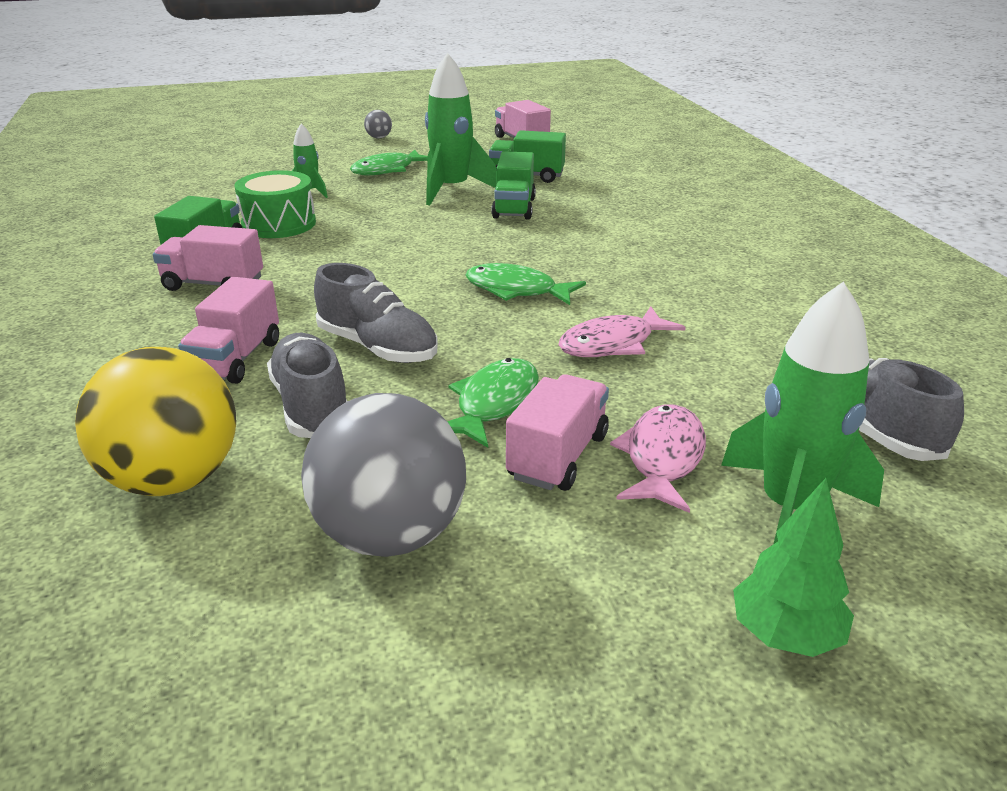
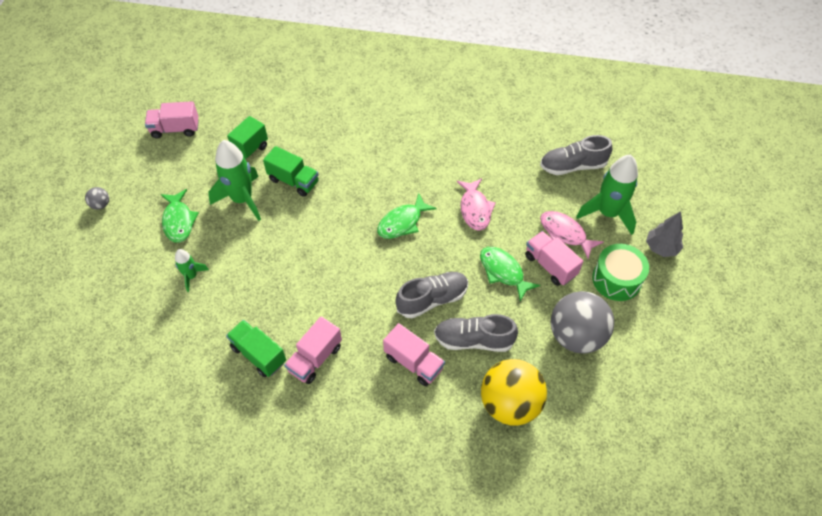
camera: 65 degrees left, 25 degrees up
green drum [234,170,316,238] -> green drum moved to [592,244,649,301]
green tree [733,478,854,657] -> grey tree [646,211,683,257]

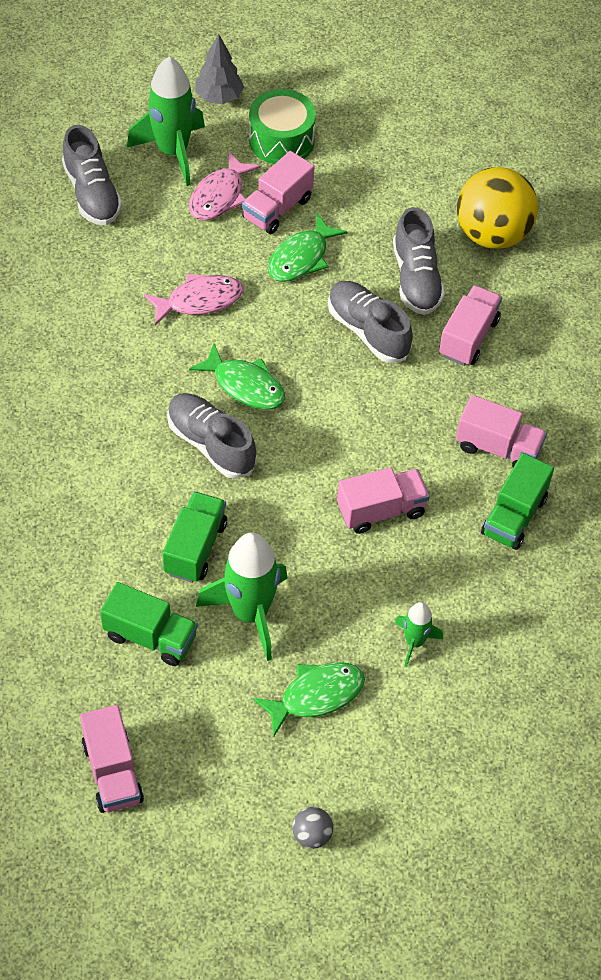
camera: 105 degrees left, 0 degrees up
grey ball [551,291,614,353] -> none
none -> grey shoe [167,393,257,479]
none -> pink truck [337,468,430,534]

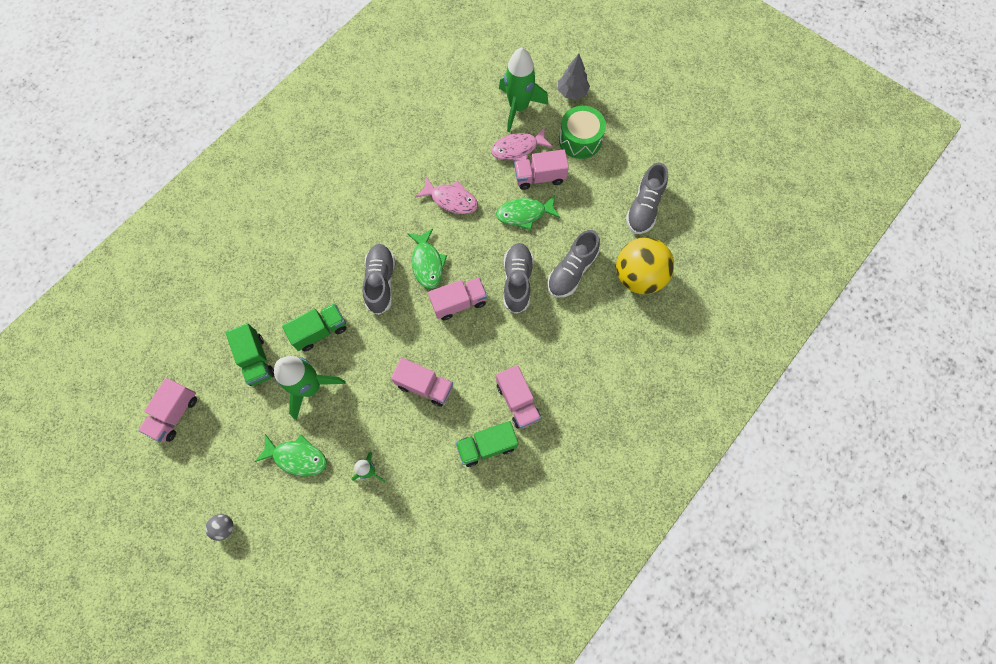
camera: 45 degrees right, 15 degrees up
grey shoe [62,125,122,225] -> grey shoe moved to [626,163,668,234]
pink truck [439,285,502,366] -> pink truck moved to [428,277,487,320]

